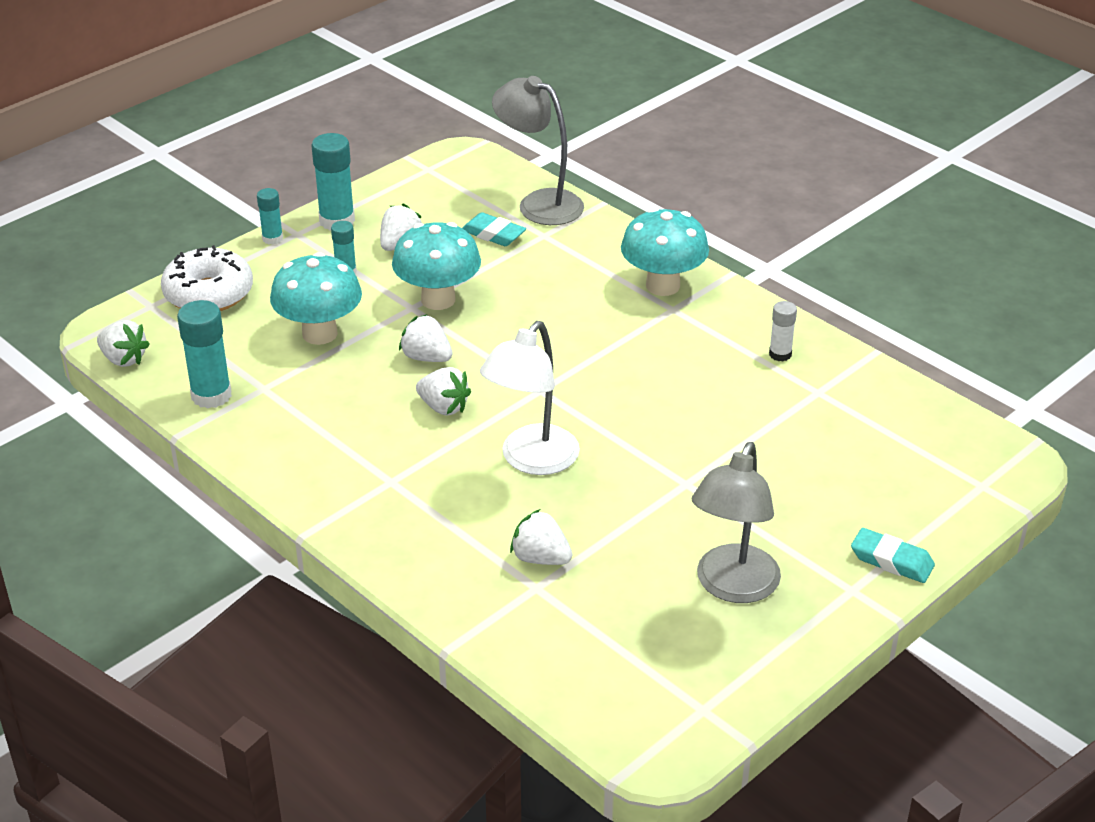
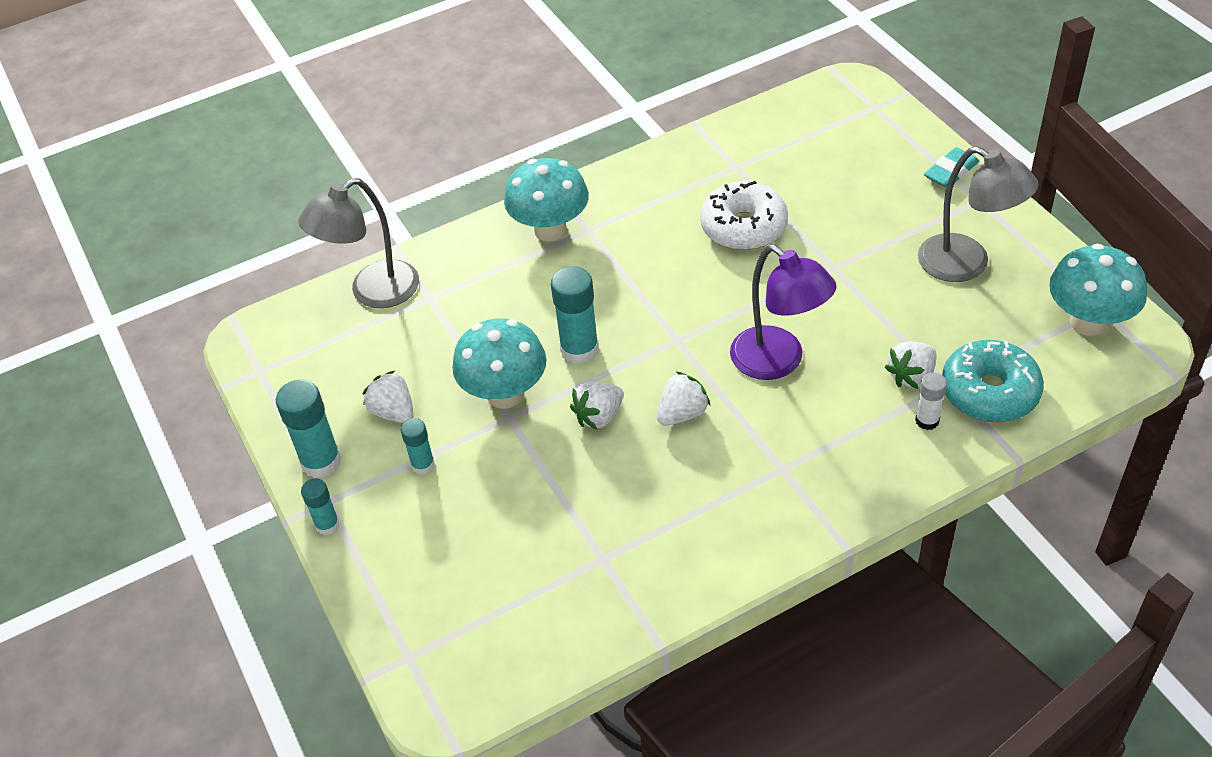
camera: 70 degrees left, 10 degrees up
white strawberry [97,320,150,367] -> none
white donut [161,245,253,311] -> white donut moved to [700,181,788,250]
turquoise glue stick [177,300,232,408] -> turquoise glue stick moved to [551,266,599,364]
turquoise mushroom [270,252,362,345] -> turquoise mushroom moved to [1049,244,1147,336]
turquoise eraser [463,212,526,246] -> none
white lamp [480,321,580,475] -> purple lamp [730,245,837,380]
white glue stick [769,301,797,361] -> white glue stick moved to [915,372,947,430]
none -> turquoise donut [942,340,1044,423]

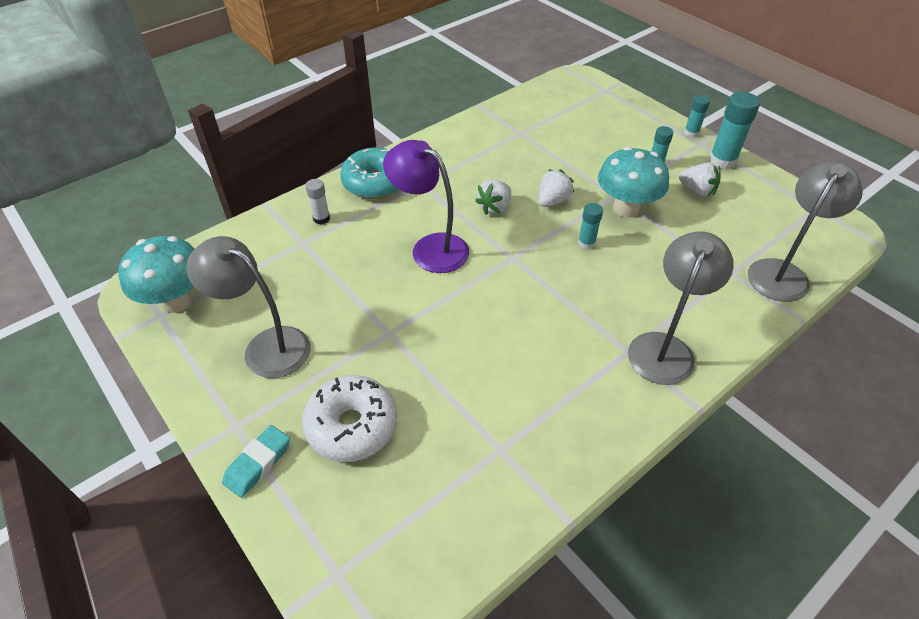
camera: 165 degrees right, 0 degrees up
turquoise mushroom [504,158,589,242] -> grey lamp [628,231,734,385]
turquoise glue stick [551,266,599,364] -> turquoise glue stick [578,203,603,249], size x0.58
white donut [700,181,788,250] -> white donut moved to [302,375,397,462]
white strawberry [885,341,937,389] -> none
turquoise donut [942,340,1044,423] -> turquoise donut moved to [340,147,400,199]

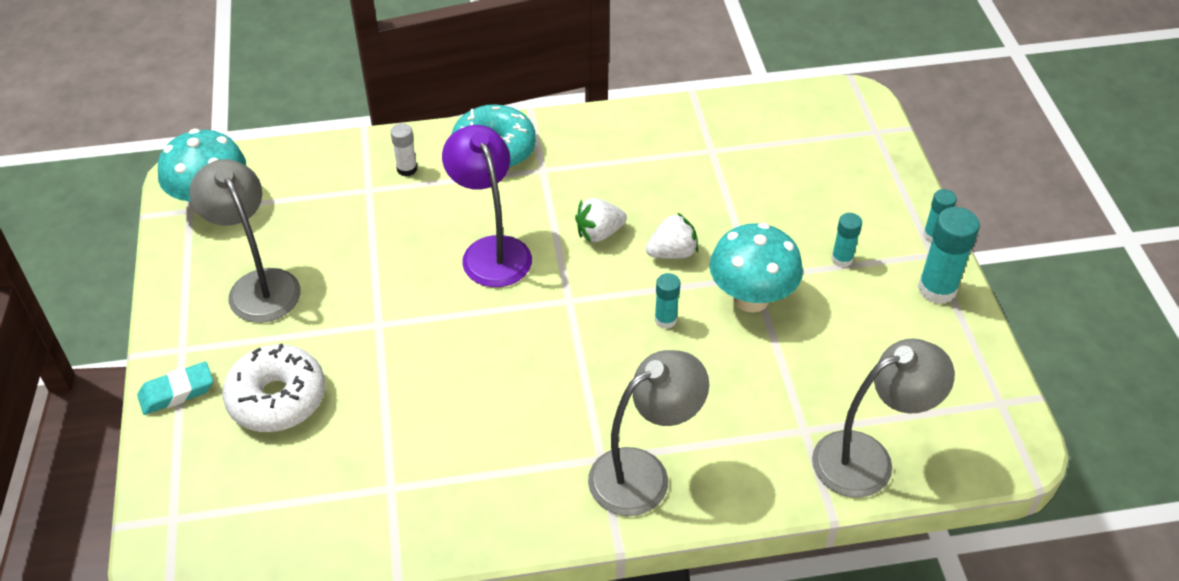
camera: 30 degrees right, 0 degrees up
white strawberry [679,162,721,197] -> none

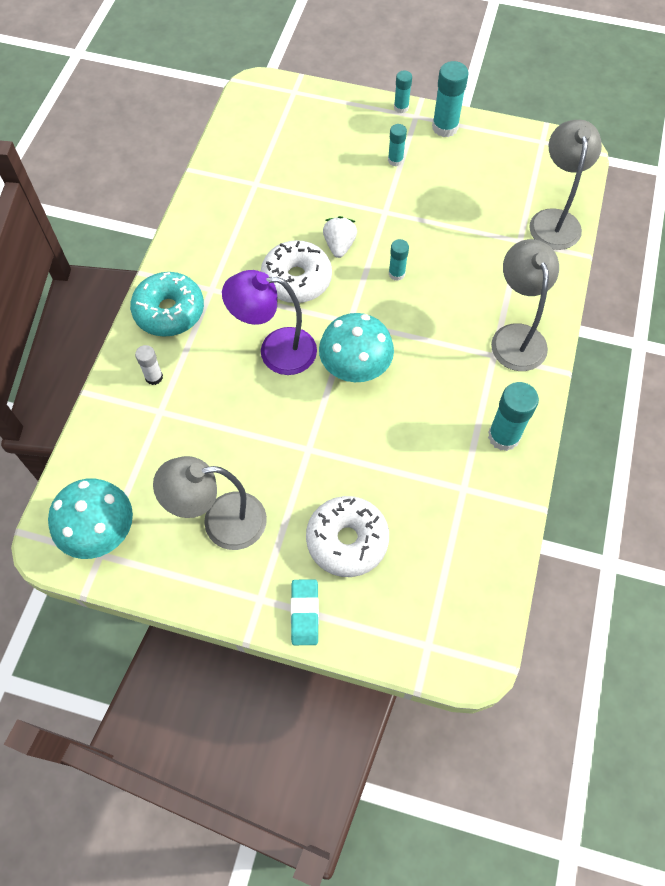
camera: 65 degrees left, 15 degrees up
white strawberry [575,198,627,242] -> white donut [261,240,332,303]
turquoise mushroom [709,223,803,313] -> turquoise mushroom moved to [319,313,394,382]
none -> turquoise glue stick [488,382,539,451]

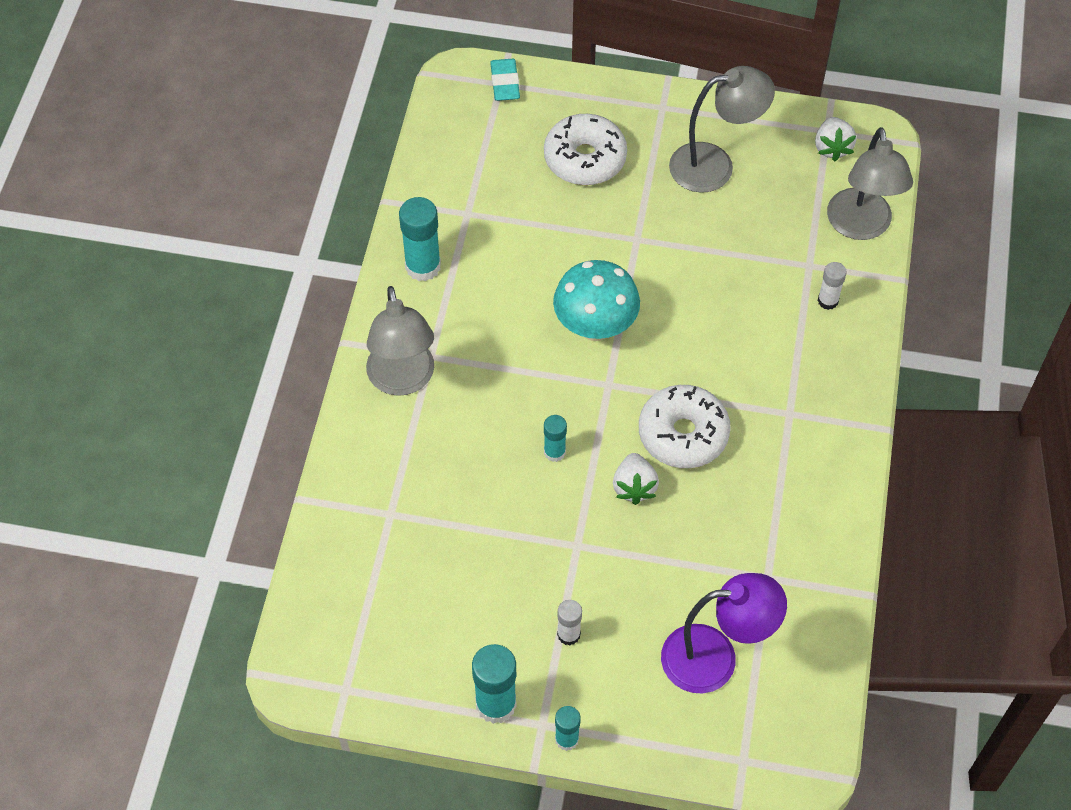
camera: 175 degrees right, 5 degrees down
turquoise mushroom [48,478,133,559] -> white strawberry [815,117,856,162]
turquoise donut [130,272,204,337] -> none
purple lamp [222,270,317,375] -> purple lamp moved to [661,573,787,693]
turquoise eraser [290,579,319,645] -> turquoise eraser moved to [490,59,520,101]
turquoise glue stick [388,124,407,166] -> white glue stick [557,600,582,646]
grey lamp [529,120,602,250] -> grey lamp moved to [827,127,913,240]

